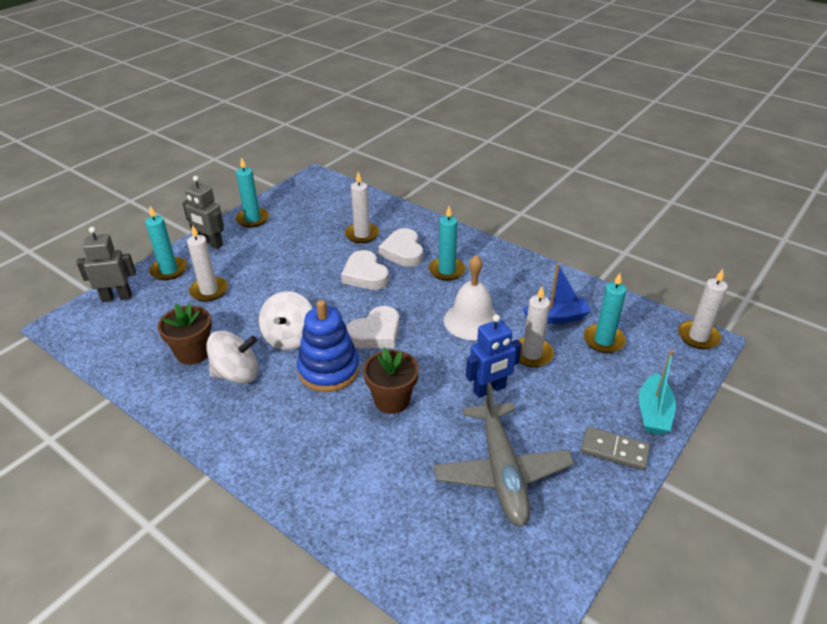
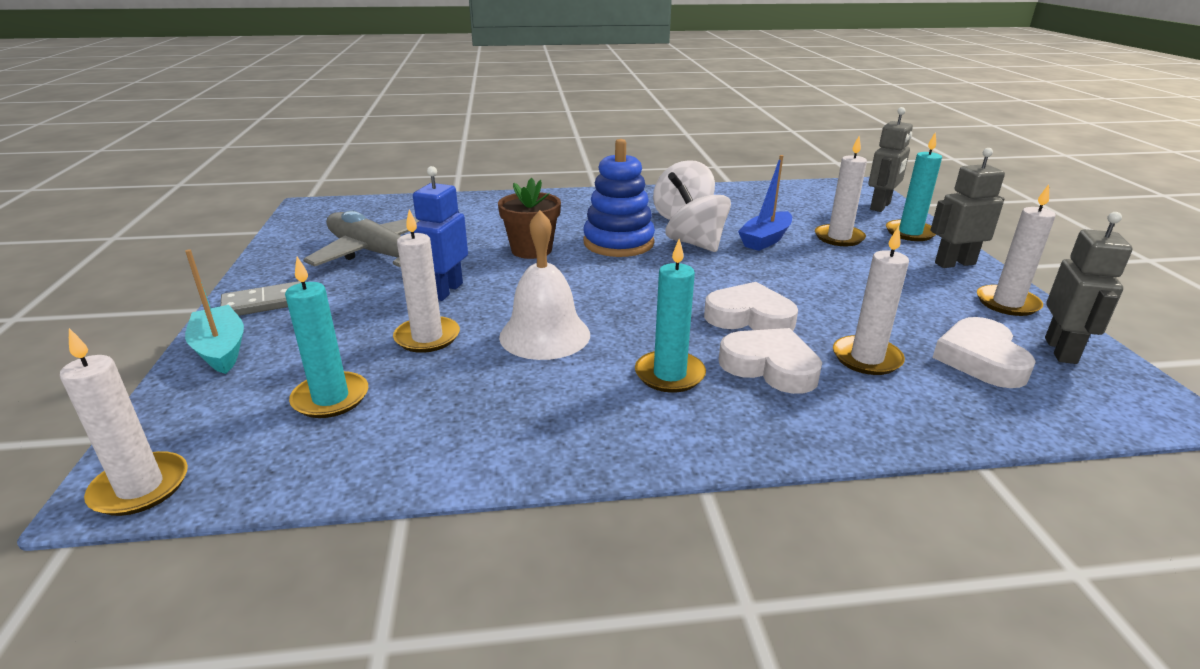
camera: 135 degrees right, 10 degrees down
brown flower pot [157,303,212,365] -> none
turquoise candle [235,157,269,228] -> white candle [977,184,1056,316]
white heart [346,306,399,349] -> white heart moved to [932,317,1036,388]
blue boat [523,264,591,324] -> blue boat moved to [738,155,792,251]
none -> grey robot [1045,212,1133,364]

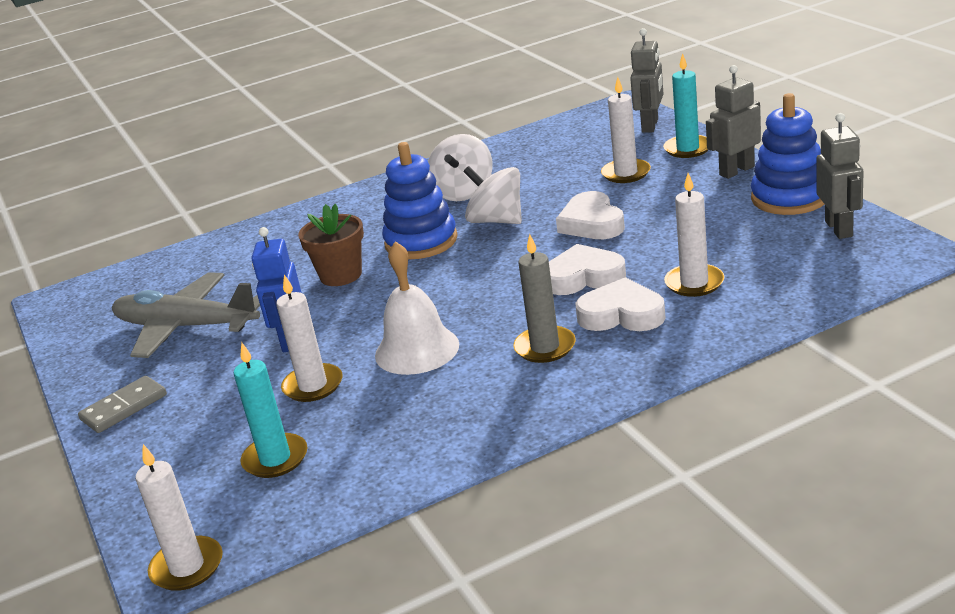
camera: 15 degrees left, 0 degrees up
turquoise boat [185,249,244,374] -> none
turquoise candle [635,239,706,393] -> grey candle [513,234,575,363]
blue boat [738,155,792,251] -> none
white heart [932,317,1036,388] -> white heart moved to [556,191,625,239]
white candle [977,184,1056,316] -> blue stacking toy [751,93,824,215]

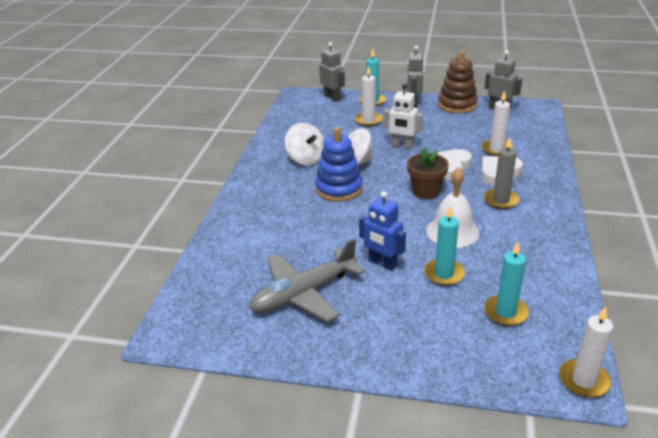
camera: 55 degrees left, 5 degrees up
grey domino [78,376,167,433] -> none
white candle [276,275,343,402] -> turquoise candle [424,206,465,286]
brown flower pot [298,204,364,286] -> brown flower pot moved to [407,147,449,199]
white heart [556,191,625,239] -> white robot [383,84,423,149]
blue stacking toy [751,93,824,215] -> brown stacking toy [438,50,478,113]

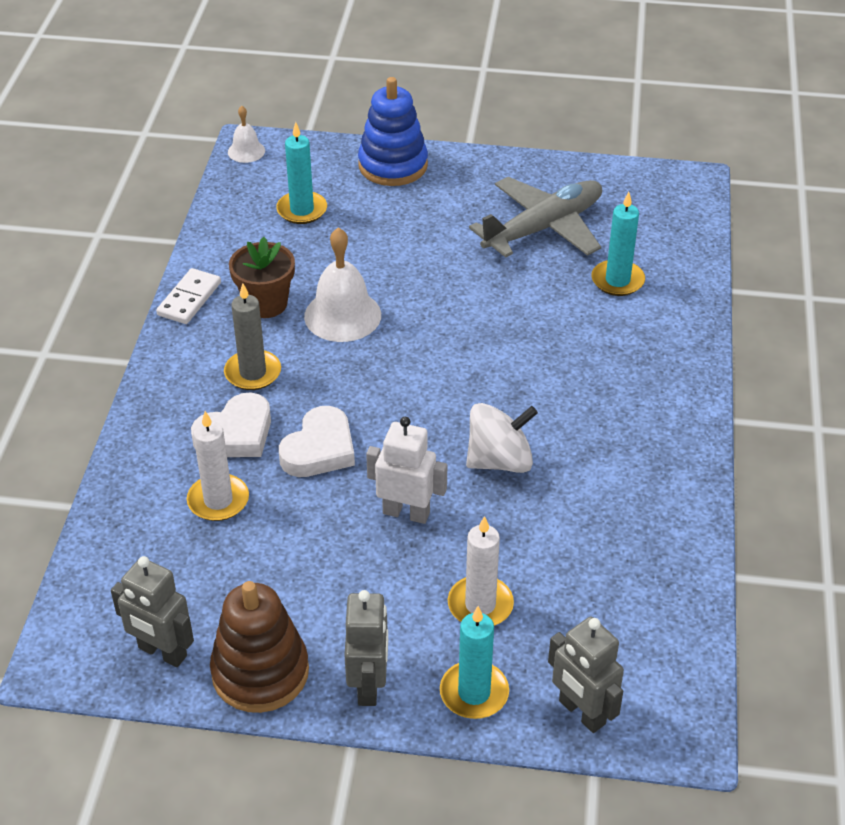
camera: 175 degrees right, 10 degrees up
white spinning top [285,123,324,165] -> none
blue stacking toy [315,127,363,202] -> blue stacking toy moved to [358,77,428,186]
blue robot [359,191,406,271] -> none
brown flower pot [407,147,449,199] -> brown flower pot moved to [229,237,295,318]
turquoise candle [424,206,465,286] -> turquoise candle moved to [592,192,645,296]
white candle [559,306,613,398] -> white bell [228,106,265,163]
none -> white domino [156,268,221,324]

